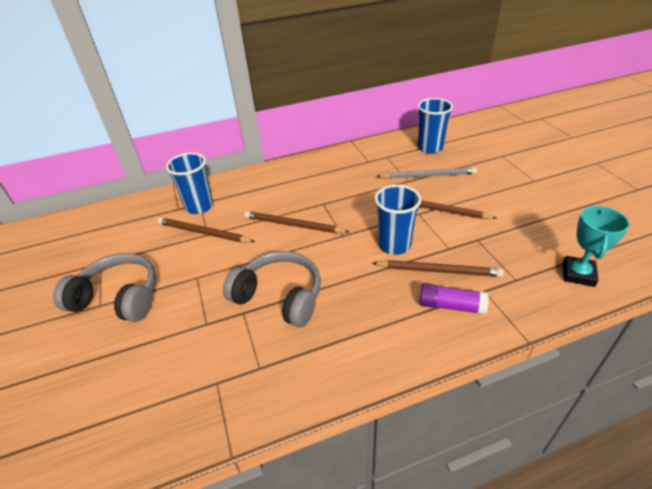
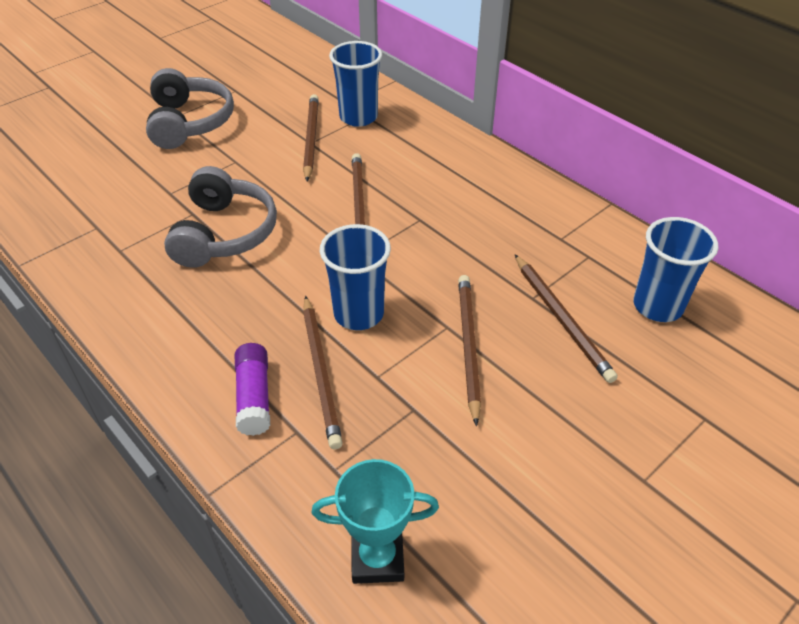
camera: 65 degrees right, 5 degrees up
grey pencil [376,167,477,179] -> brown pencil [515,255,618,383]

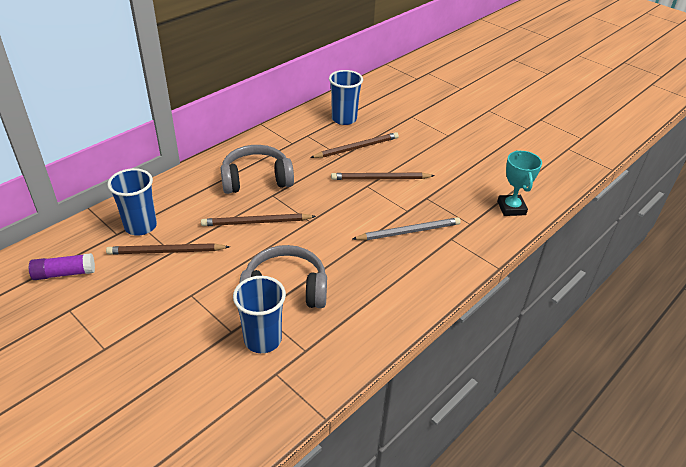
camera: 95 degrees left, 5 degrees down
grey headphones [146,68,234,149] -> grey headphones moved to [220,145,294,194]
purple glue stick [235,343,270,436] -> purple glue stick moved to [29,253,95,280]
brown pencil [303,296,343,449] -> grey pencil [353,217,461,240]
blue cup [320,224,391,330] -> blue cup moved to [233,276,286,353]

